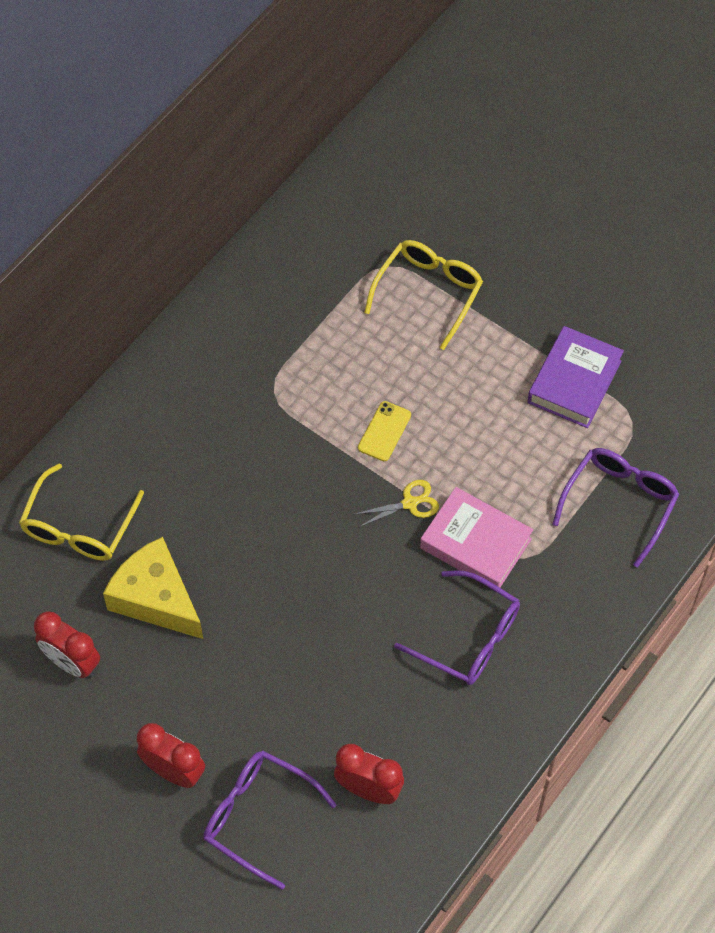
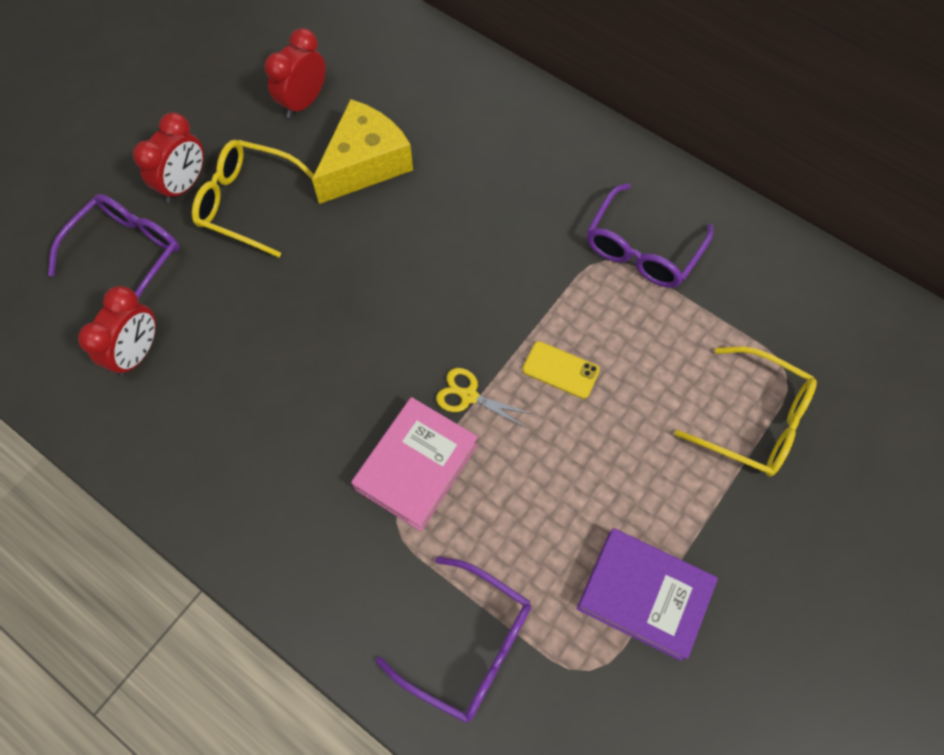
camera: 90 degrees right, 5 degrees up
yellow glasses [19,464,144,561] -> yellow glasses moved to [192,140,314,257]
yellow scissors [353,480,439,527] -> yellow scissors turned 135 degrees clockwise [436,368,532,428]
purple glasses [394,571,520,685] -> purple glasses moved to [587,183,713,288]

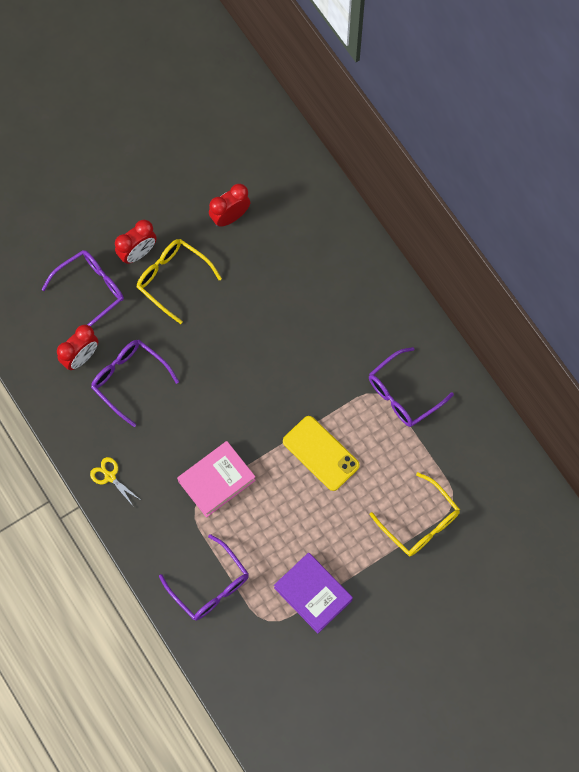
camera: 20 degrees right, 5 degrees up
yellow cheese [312,99,413,204] -> none
yellow scissors [436,368,532,428] -> yellow scissors moved to [90,457,142,507]
yellow phone [523,341,600,399] -> yellow phone [283,416,360,491], size x1.71
none -> purple glasses [91,340,179,427]

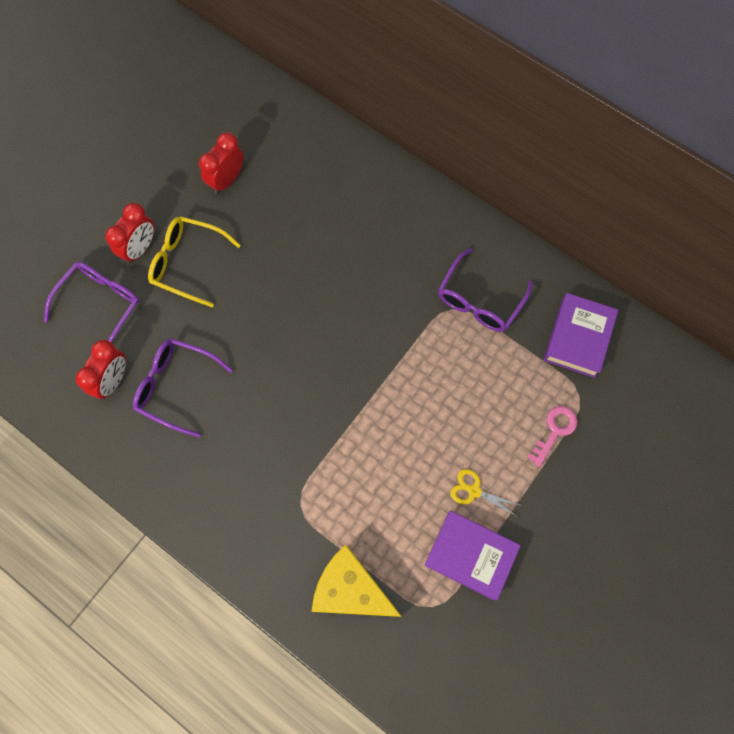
camera: 20 degrees left, 0 degrees up
yellow scissors [90,457,142,507] -> yellow scissors moved to [450,469,522,516]
purple glasses [159,534,249,621] -> yellow cheese [311,545,402,617]
pink book [177,441,256,518] -> none
yellow phone [283,416,360,491] -> none
yellow glasses [370,472,460,556] -> pink key [527,406,578,467]
none -> purple book [544,293,618,378]

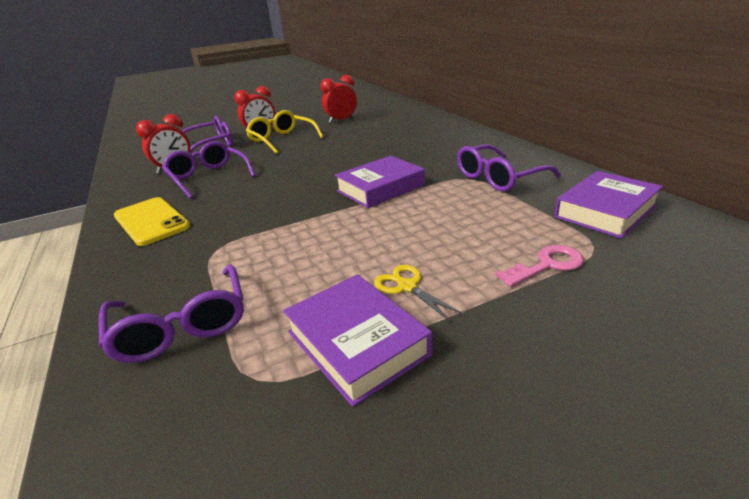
camera: 30 degrees right, 40 degrees down
yellow cheese [311,545,402,617] -> purple glasses [99,264,244,363]
none -> yellow phone [114,197,190,246]
none -> purple book [335,156,425,208]

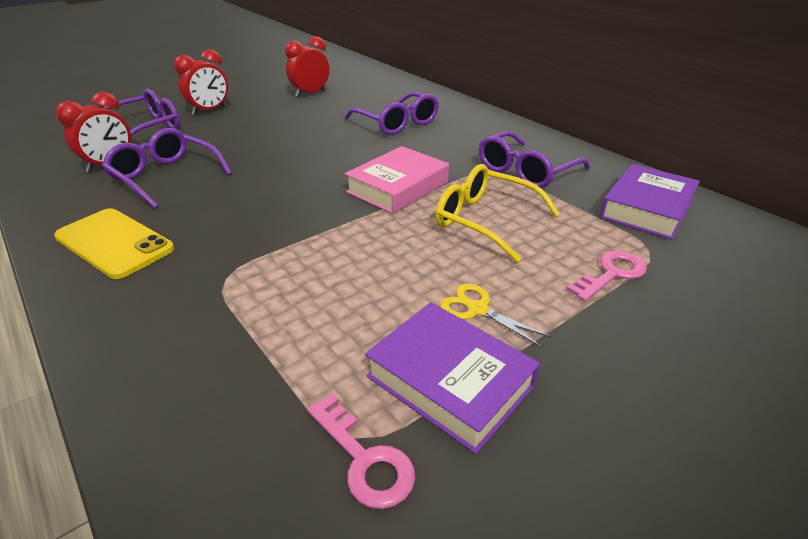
camera: 15 degrees left, 5 degrees up
purple glasses [99,264,244,363] -> purple glasses moved to [345,92,439,135]
yellow glasses [246,110,323,154] -> yellow glasses moved to [436,164,560,262]
purple book [335,156,425,208] -> pink book [345,146,449,214]
none -> pink key [307,394,415,509]

